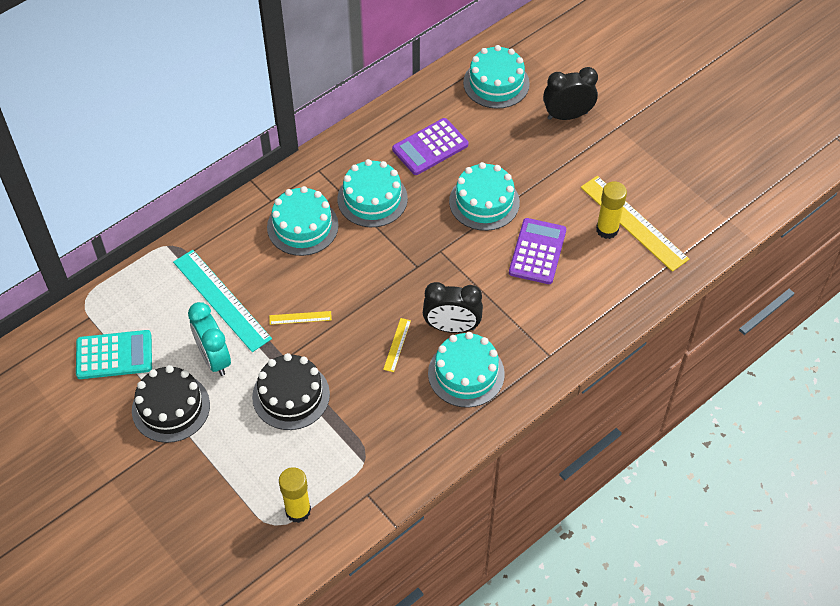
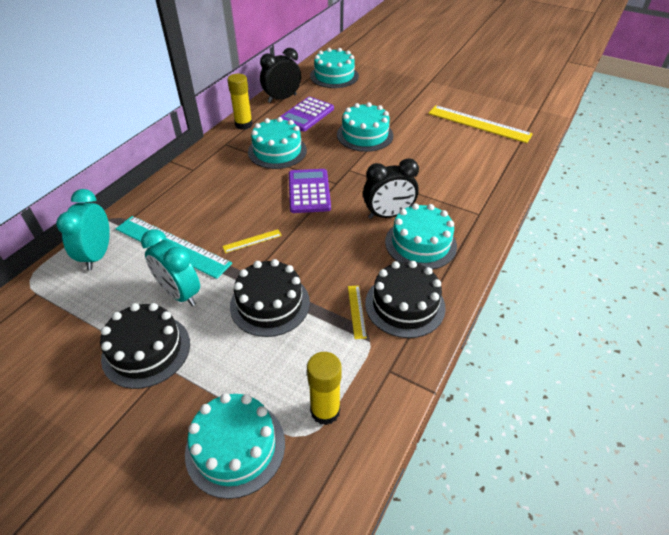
camera: 20 degrees left, 10 degrees down
turquoise calculator [76,330,152,379] -> none
turquoise cake [267,186,339,256] -> turquoise cake moved to [185,393,285,499]
yellow ruler [383,318,411,372] -> yellow ruler moved to [348,285,367,339]
purple calculator [509,218,566,284] -> purple calculator moved to [289,169,331,213]
black clock [543,67,598,120] -> black clock moved to [260,48,301,103]
yellow glue stick [596,181,627,239] -> yellow glue stick moved to [228,74,253,130]
none -> turquoise clock [56,189,110,270]
none -> black cake [365,261,445,338]

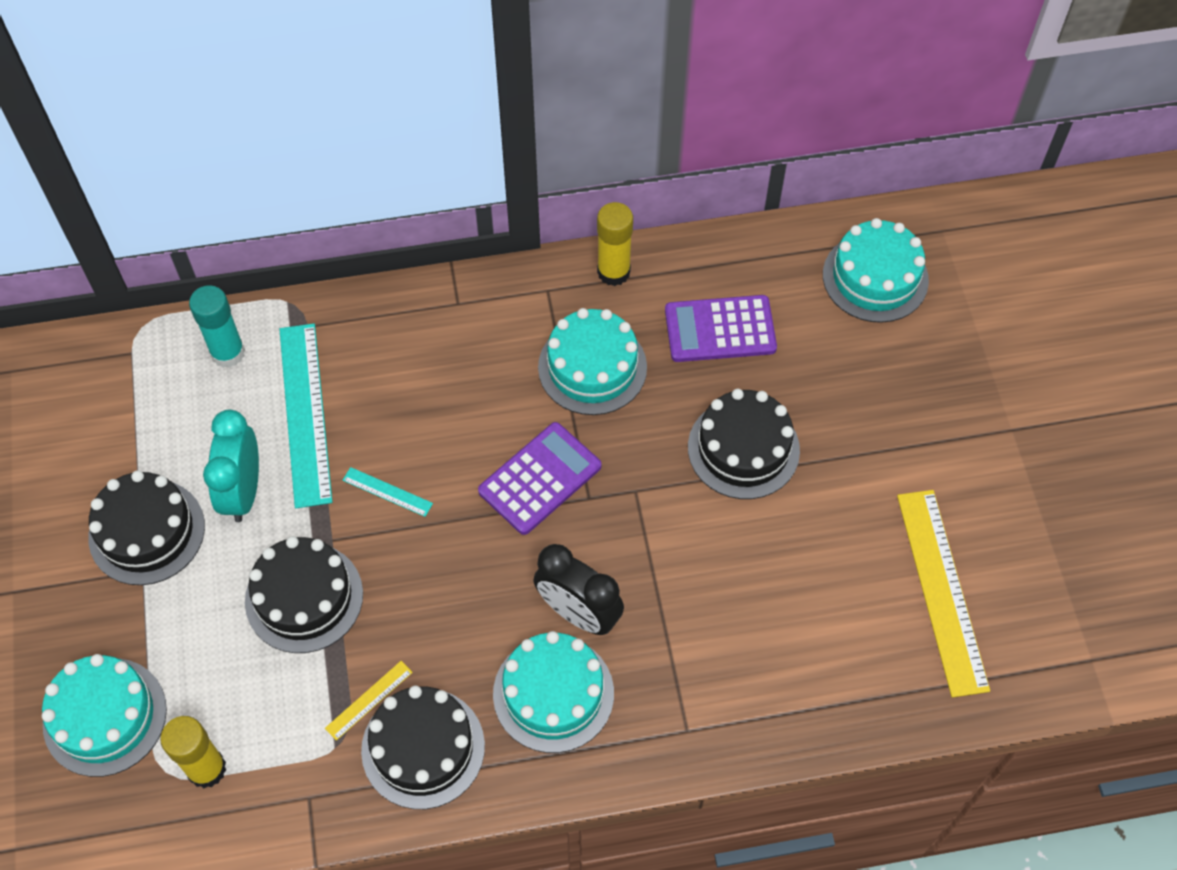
camera: 50 degrees right, 15 degrees up
turquoise clock [56,189,110,270] -> turquoise glue stick [189,285,245,368]
yellow ruler [222,229,282,253] -> turquoise ruler [343,467,433,517]
black clock [260,48,301,103] -> none
turquoise cake [337,102,393,152] -> black cake [688,389,800,499]

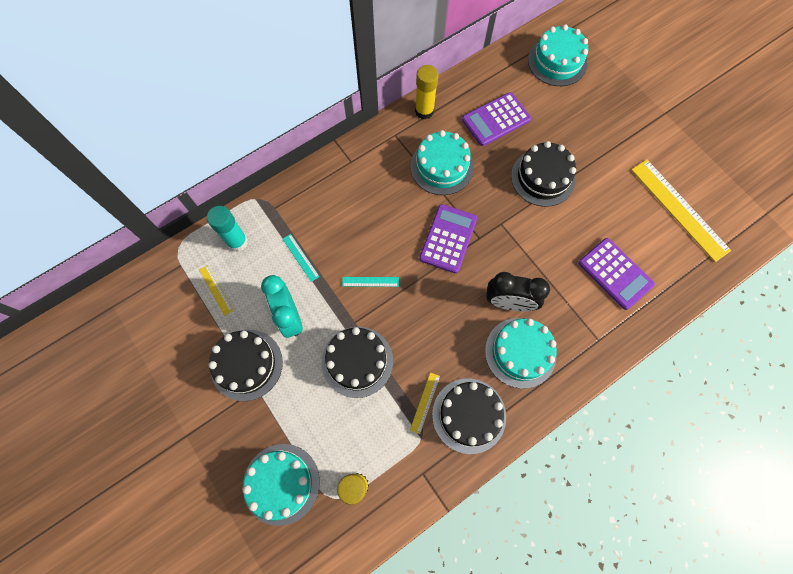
camera: 25 degrees left, 10 degrees up
turquoise ruler [279,323,332,508] -> turquoise ruler [283,234,319,282], size x0.44
none -> yellow ruler [199,265,233,316]
none -> purple calculator [578,238,655,310]

